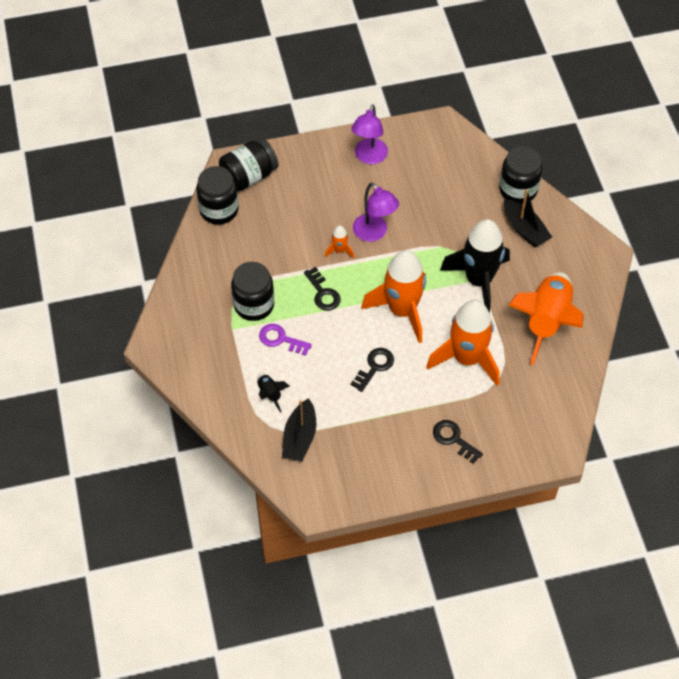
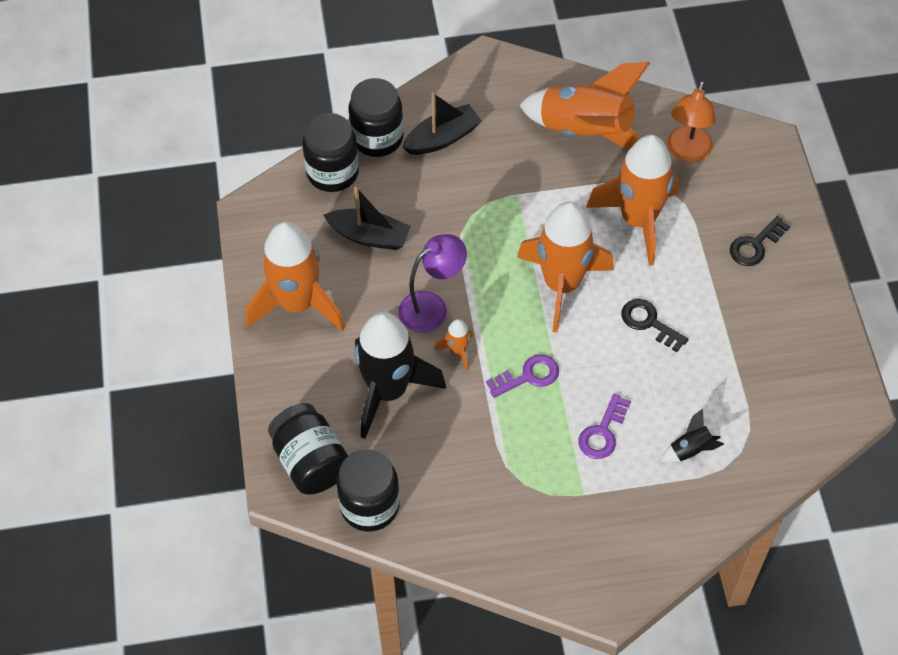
camera: 85 degrees left, 0 degrees up
black jar [231,262,274,321] -> black jar moved to [302,113,359,192]
black boat [282,398,316,462] -> black boat moved to [323,186,411,250]
black key [304,267,341,311] -> purple key [486,354,559,398]
purple lamp [351,104,388,164] -> orange rocket [246,221,345,331]
black rocket [440,219,510,313] -> black rocket moved to [355,312,446,439]
none -> orange lamp [667,81,716,162]

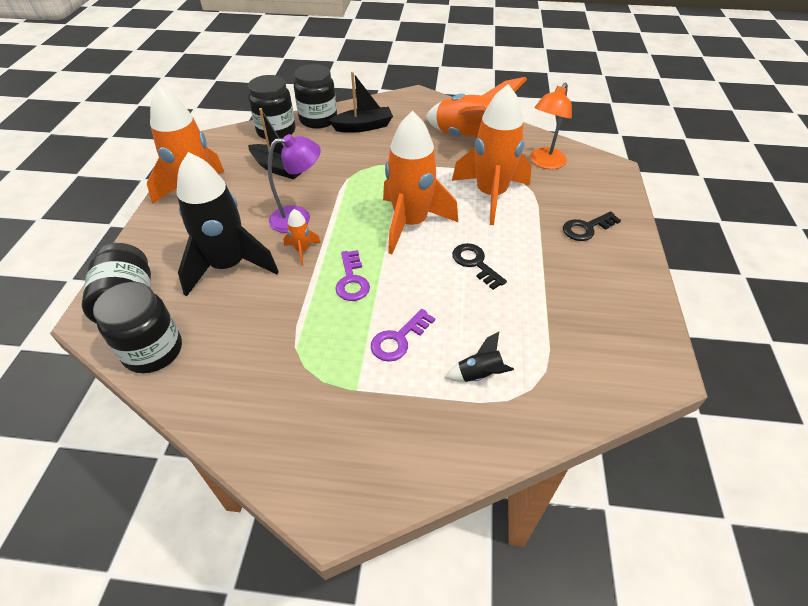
camera: 15 degrees right, 10 degrees down
purple key [486,354,559,398] -> purple key turned 90 degrees clockwise [335,250,370,301]

